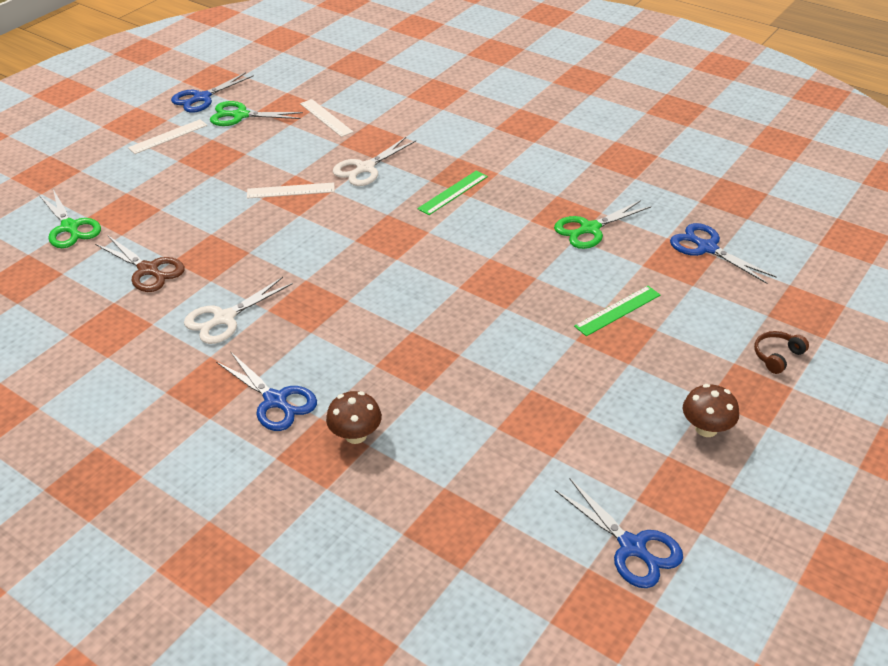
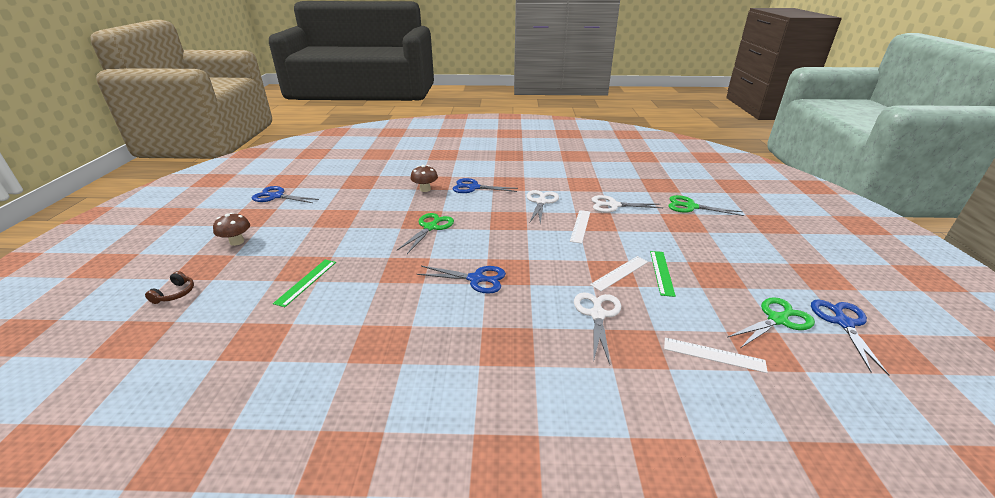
camera: 145 degrees right, 10 degrees down
brown scissors [95,236,185,292] -> white scissors [592,195,663,213]
white ruler [128,119,207,154] -> white ruler moved to [570,210,590,244]
green ruler [417,171,488,215] -> green ruler moved to [650,251,676,297]
green scissors [554,200,651,249] -> green scissors moved to [397,213,454,254]
blue scissors [670,223,776,284] -> blue scissors moved to [416,266,506,294]

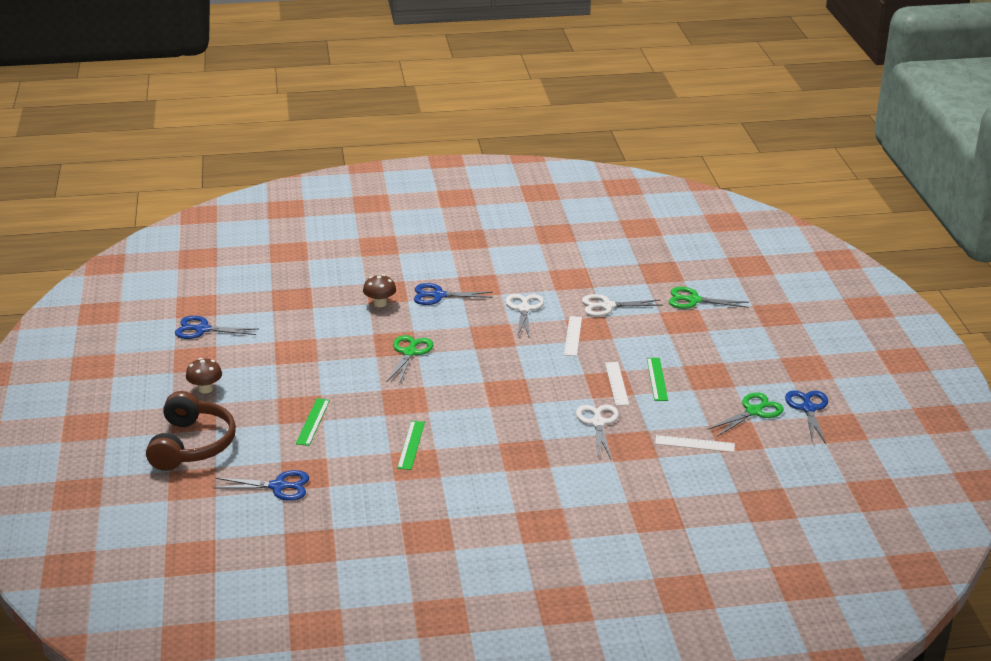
camera: 10 degrees left, 0 degrees up
brown headphones [145,271,194,304] -> brown headphones [146,391,236,471], size x2.47
blue scissors [416,266,506,294] -> blue scissors moved to [213,470,309,501]
white ruler [590,256,648,291] -> white ruler turned 45 degrees counterclockwise [605,362,629,406]
none -> green ruler [397,421,425,470]

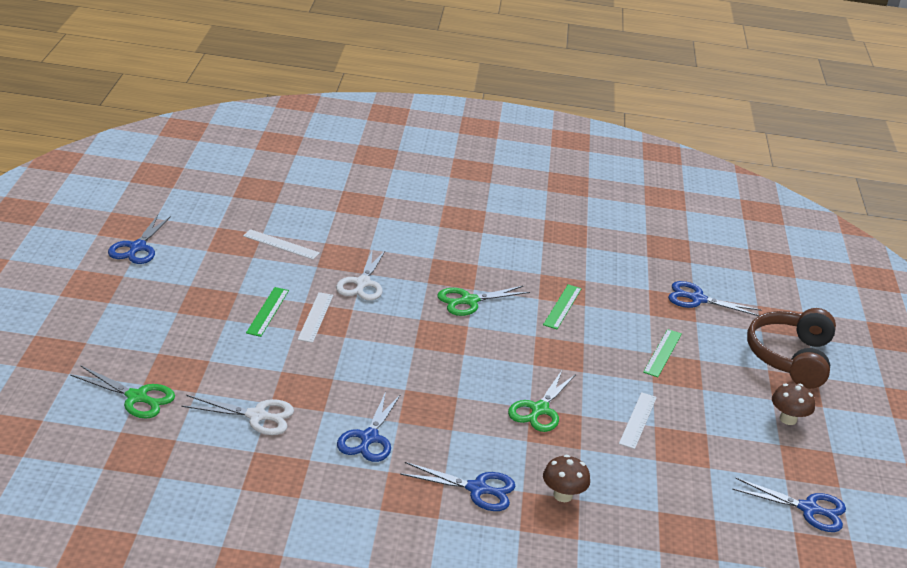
camera: 170 degrees left, 0 degrees up
white scissors [505,294,544,337] -> blue scissors [337,392,401,462]
white ruler [564,316,582,356] -> white ruler moved to [619,392,657,449]
green scissors [707,392,784,437] -> green scissors moved to [437,286,530,316]

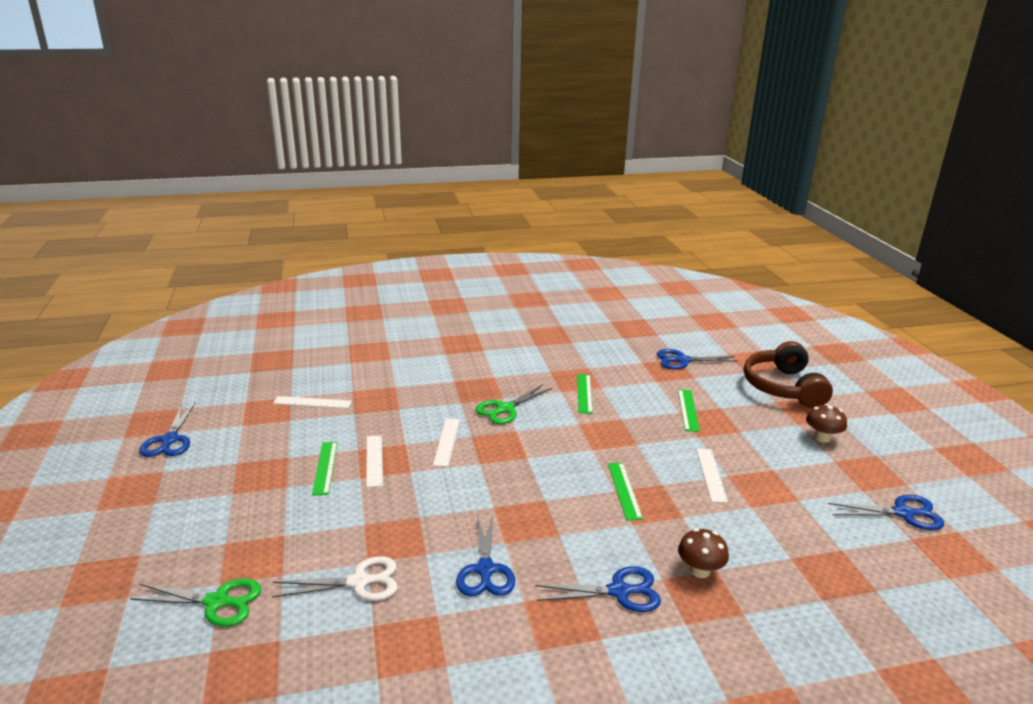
camera: 15 degrees left, 5 degrees down
white scissors [336,248,386,301] -> none
green scissors [508,371,576,432] -> green ruler [608,463,643,520]
none -> white ruler [433,418,460,467]

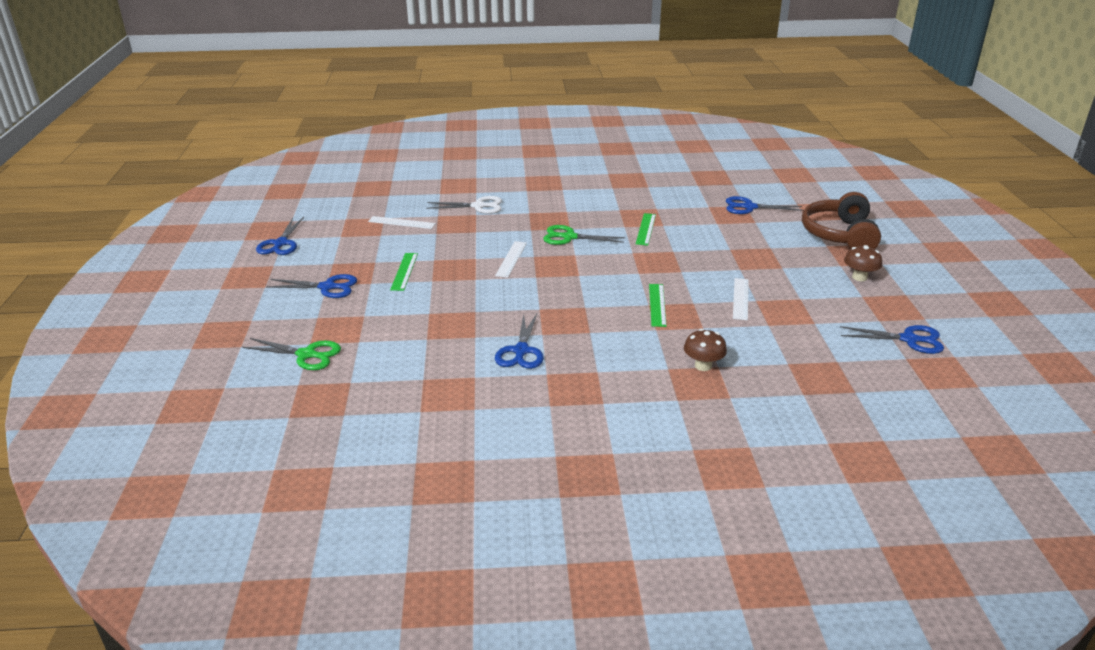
camera: 10 degrees right, 5 degrees up
white scissors [272,556,398,601] -> white scissors moved to [426,196,502,214]
white ruler [366,435,383,488] -> none
green scissors [476,384,552,424] -> green scissors turned 45 degrees clockwise [543,225,625,245]
blue scissors [535,566,661,612] -> blue scissors moved to [266,274,357,298]
green ruler [678,390,700,432] -> none

